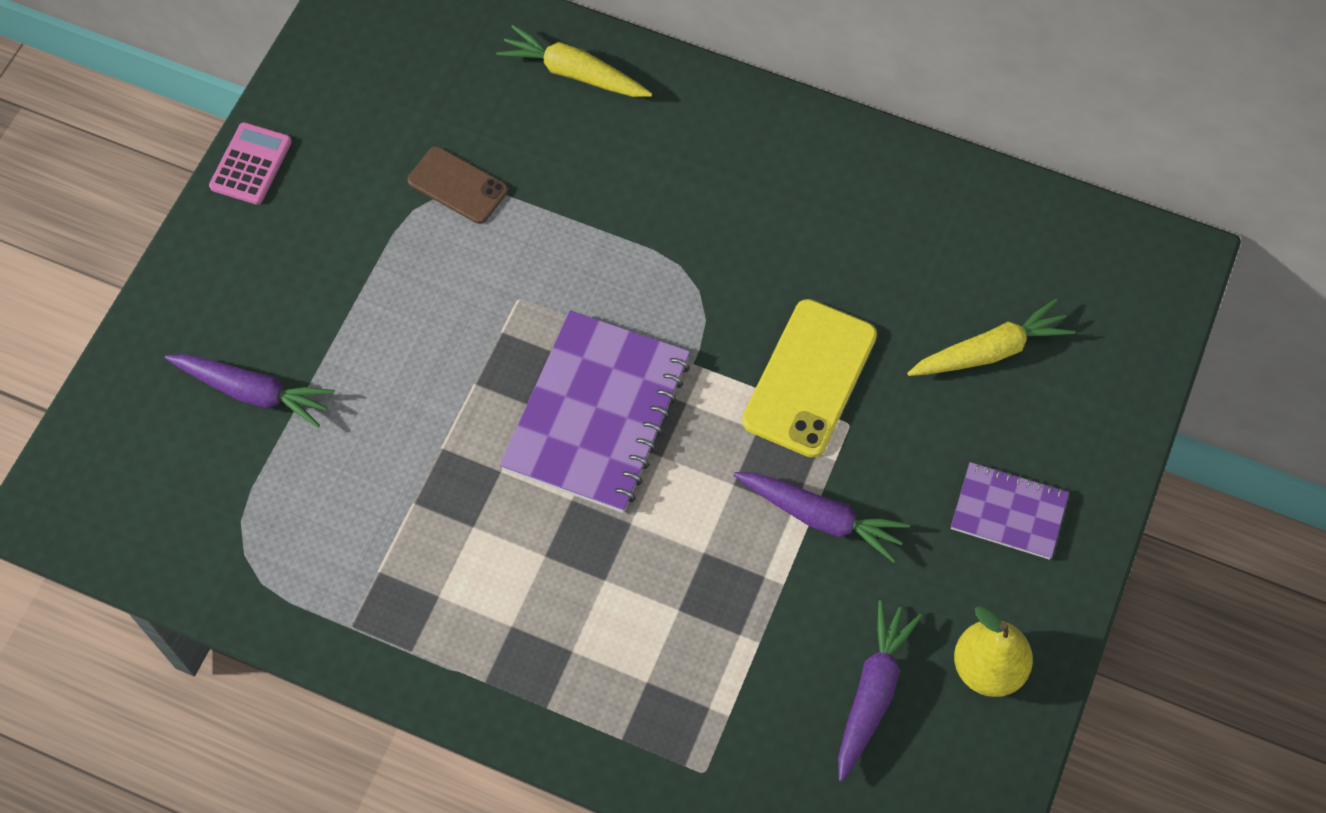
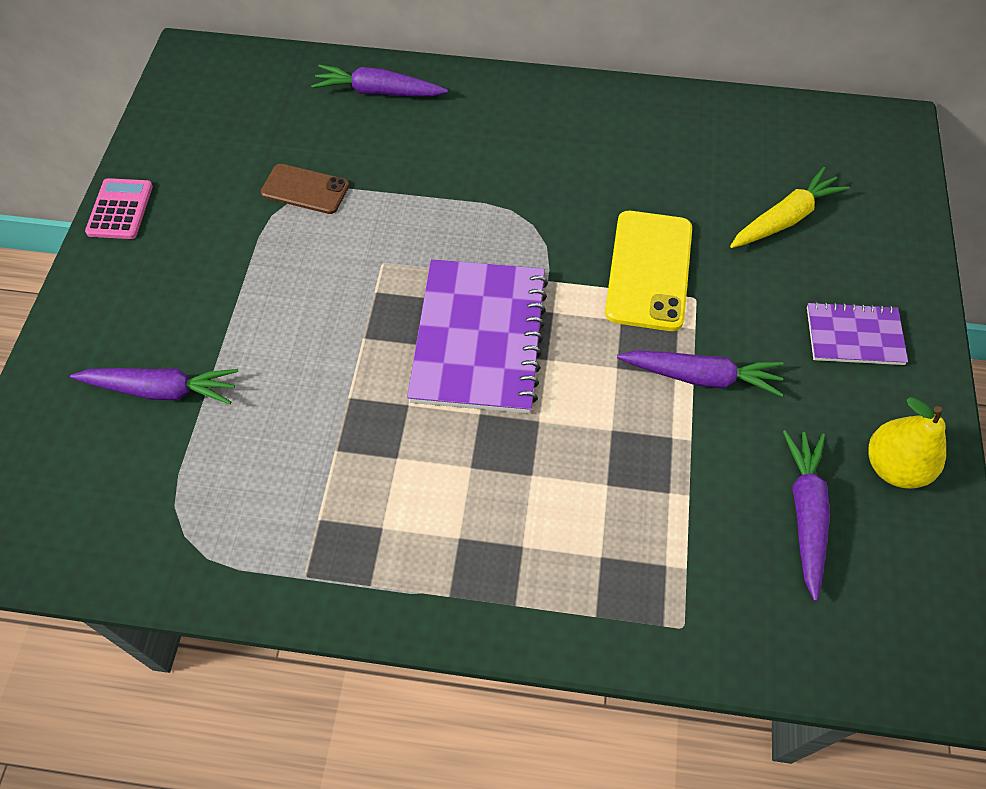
camera: 15 degrees left, 5 degrees down
yellow carrot [496,25,652,97] -> purple carrot [311,65,448,97]

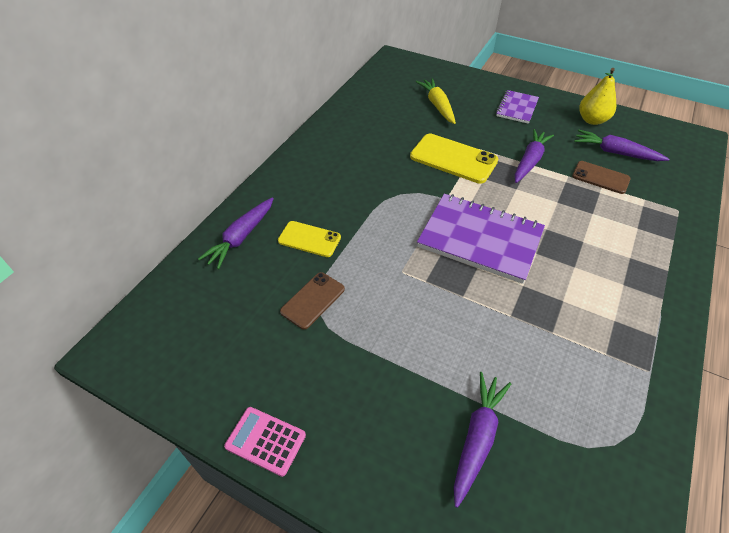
camera: 70 degrees left, 10 degrees down
none -> yellow phone [278,221,341,257]
none -> brown phone [572,161,631,194]

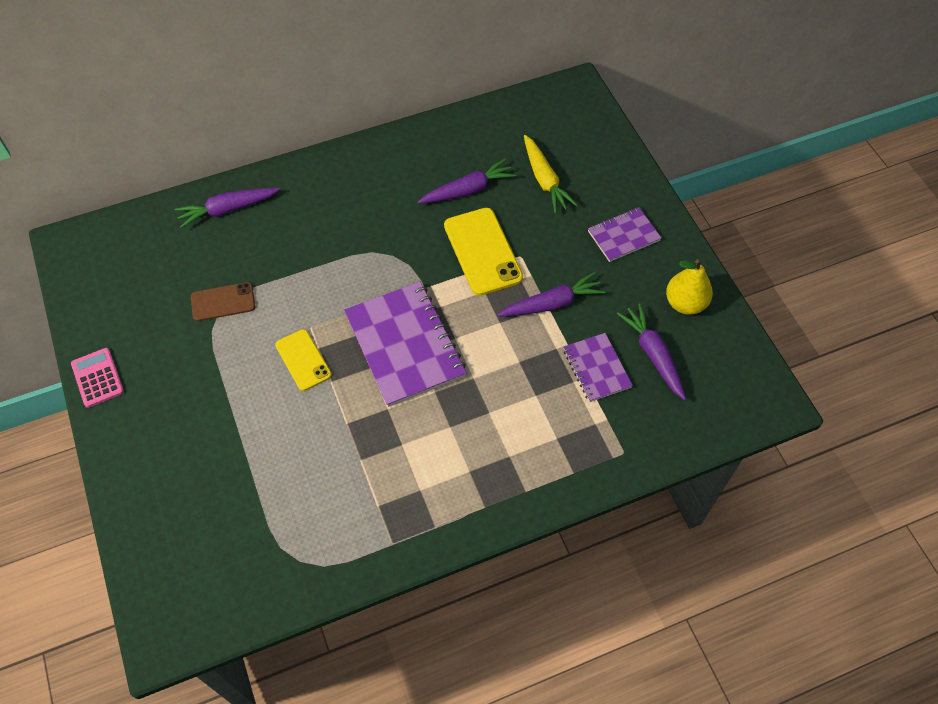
camera: 40 degrees right, 10 degrees up
yellow phone [278,221,341,257] -> yellow phone moved to [275,329,332,391]
yellow carrot [416,78,456,124] -> yellow carrot turned 135 degrees clockwise [524,135,578,213]
purple carrot [454,372,511,508] -> purple carrot moved to [418,159,516,204]
brown phone [572,161,631,194] -> purple notebook [563,333,633,402]

